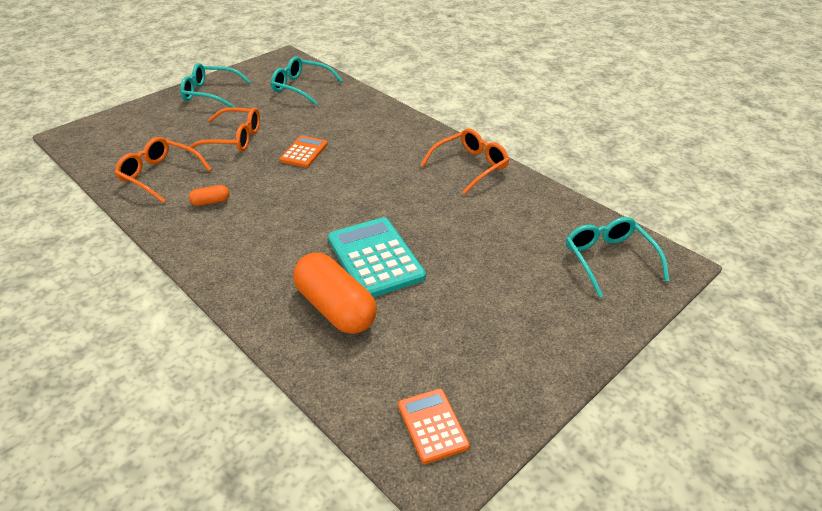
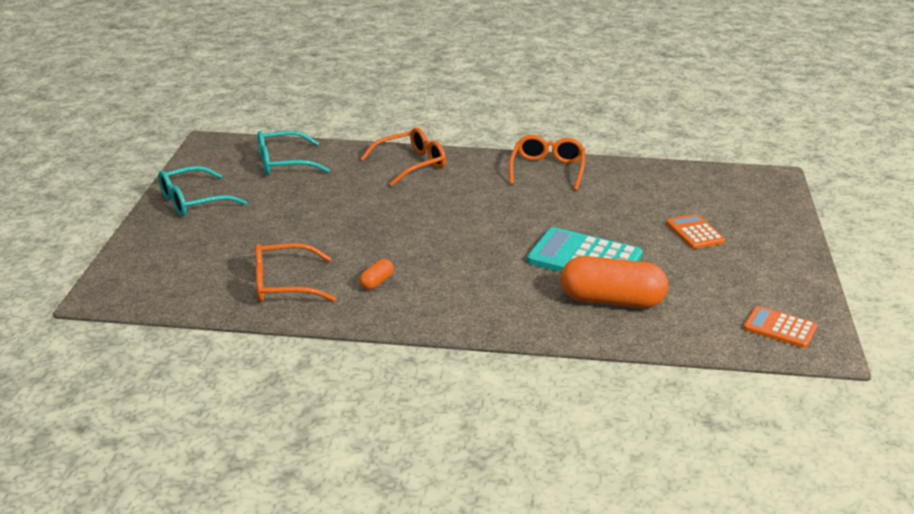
camera: 40 degrees left, 10 degrees down
orange glasses [187,107,260,152] -> orange glasses moved to [360,127,446,186]
orange calculator [280,136,328,167] -> orange calculator moved to [666,214,725,249]
turquoise glasses [566,217,669,298] -> none

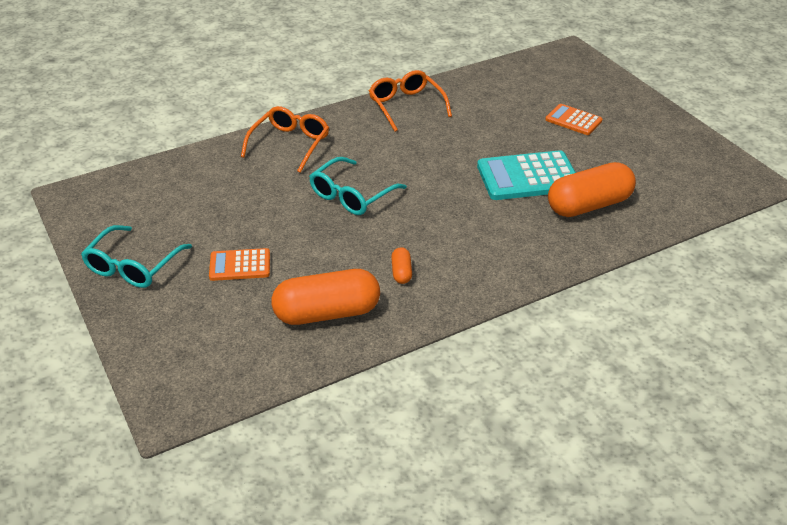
camera: 35 degrees left, 10 degrees up
orange glasses [255,243,336,302] -> orange capsule [272,269,380,325]
turquoise glasses [257,131,330,175] -> turquoise glasses moved to [309,157,407,215]
orange calculator [743,306,817,348] -> orange calculator moved to [209,248,270,281]

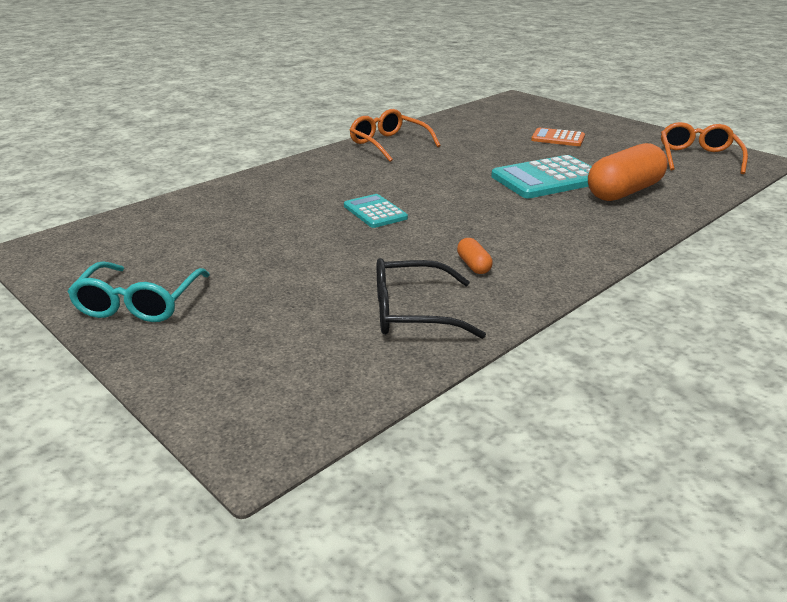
camera: 15 degrees left, 10 degrees down
orange calculator [209,248,270,281] -> none
orange glasses [241,106,329,173] -> orange glasses moved to [661,122,748,174]
orange capsule [272,269,380,325] -> black glasses [377,258,486,339]
turquoise glasses [309,157,407,215] -> turquoise calculator [344,194,408,228]

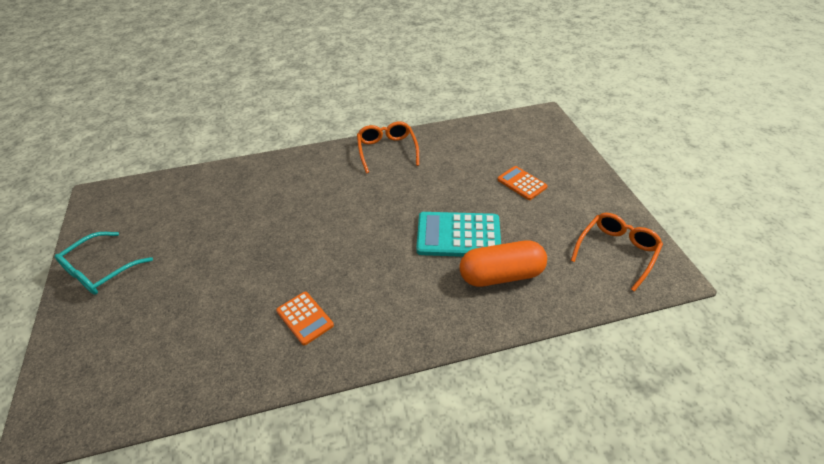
camera: 30 degrees right, 15 degrees up
turquoise calculator [344,194,408,228] -> none
black glasses [377,258,486,339] -> none
orange capsule [457,238,493,274] -> orange calculator [276,292,334,345]

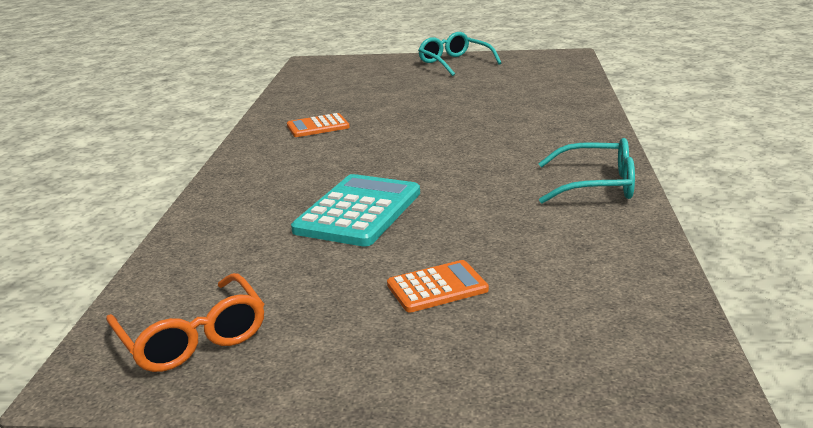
camera: 110 degrees right, 20 degrees down
orange glasses [357,121,419,174] -> turquoise glasses [538,138,635,203]
orange capsule [459,241,547,287] -> none

